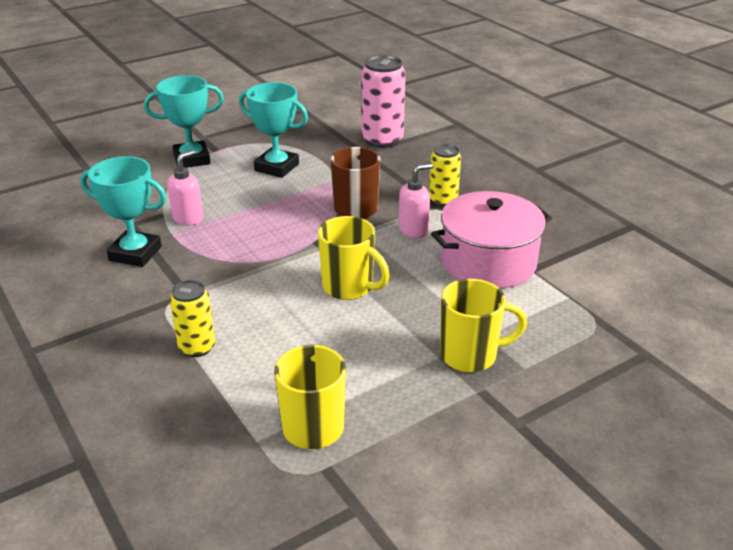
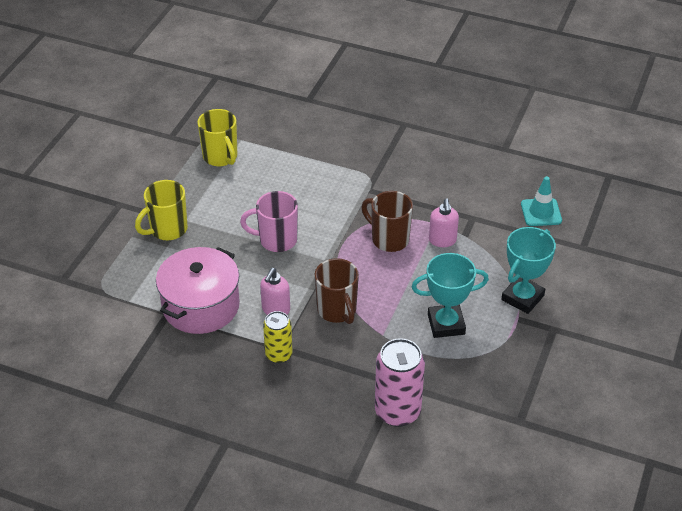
camera: 145 degrees right, 10 degrees up
turquoise trophy [80,156,167,267] -> none
yellow can [170,280,215,357] -> none
yellow mug [318,216,390,300] -> pink mug [240,191,298,252]
none -> brown mug [361,191,413,252]
none -> turquoise traffic cone [521,176,562,226]

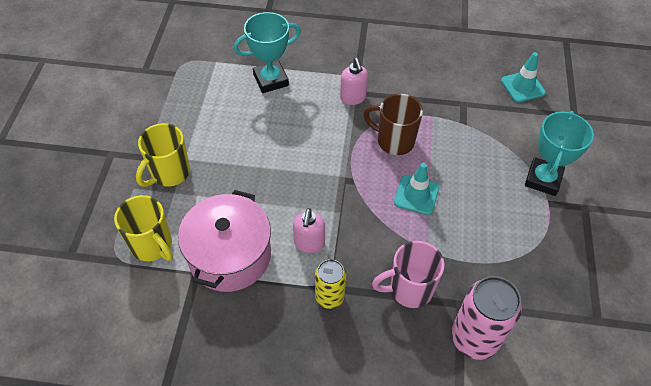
camera: 15 degrees left, 10 degrees up
yellow mug [197,109,237,166] -> yellow mug moved to [114,195,173,261]
pink mug [240,191,298,252] -> pink mug moved to [372,241,444,308]
brown mug [315,258,359,324] -> none
turquoise trophy [412,253,489,338] -> turquoise trophy moved to [234,12,301,93]
pink soap dispenser [429,198,459,247] -> pink soap dispenser moved to [340,58,368,105]
none -> turquoise traffic cone [394,163,439,215]

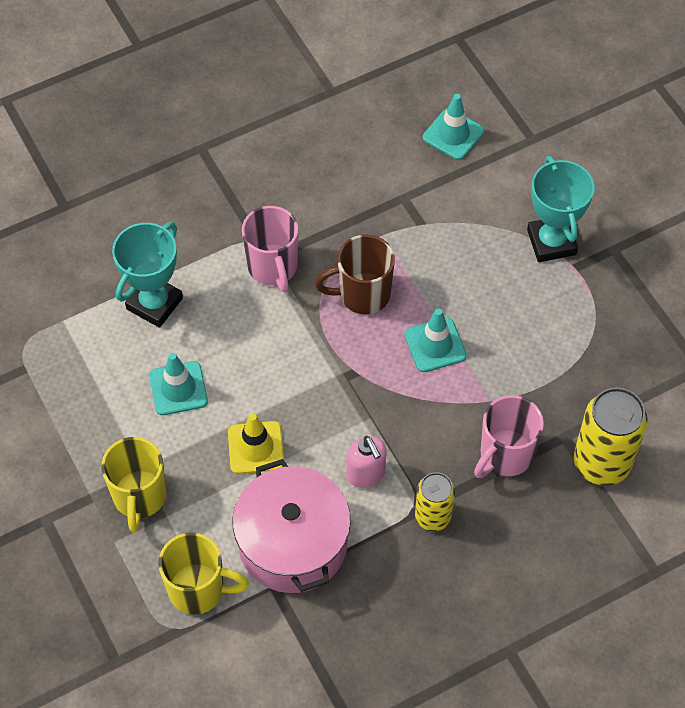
camera: 35 degrees left, 5 degrees up
pink soap dispenser [340,58,368,105] -> pink mug [242,206,298,292]
pink can [451,276,522,360] -> yellow can [574,387,648,486]
none -> turquoise traffic cone [149,353,208,415]
none -> yellow traffic cone [228,413,284,474]

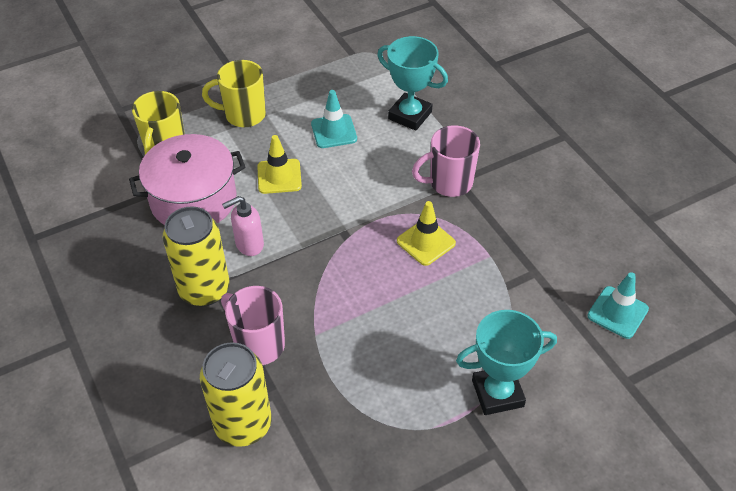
camera: 90 degrees right, 10 degrees down
brown mug [315,235,395,314] -> yellow traffic cone [397,201,456,266]
turquoise traffic cone [404,308,467,372] -> none
yellow can [415,472,455,531] -> yellow can [163,206,229,306], size x1.63

